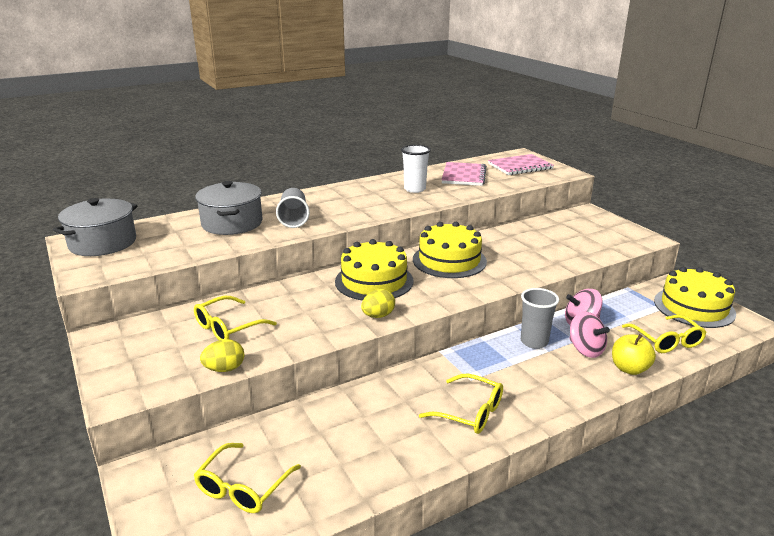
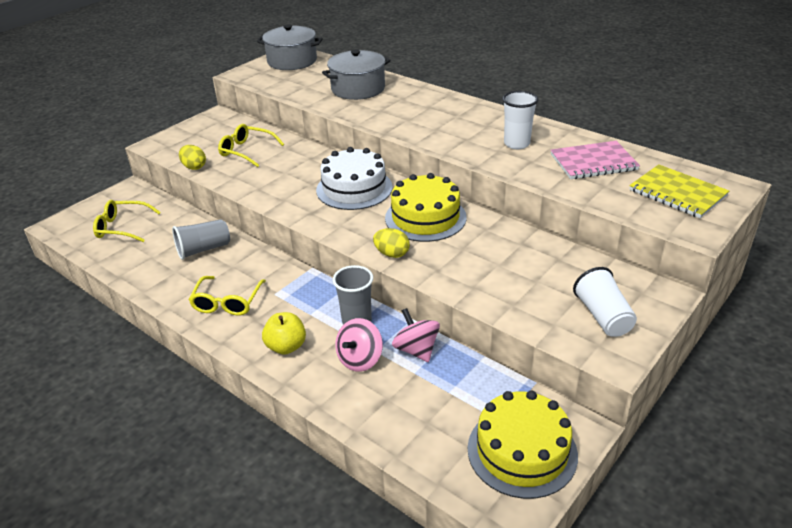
camera: 70 degrees right, 10 degrees up
grey cup [276,188,310,228] -> grey cup moved to [172,219,230,260]
yellow cake [335,239,413,301] -> white cake [316,147,393,210]
yellow egg [361,289,395,318] -> yellow egg moved to [373,228,410,258]
pink notebook [488,154,554,175] -> yellow notebook [629,164,729,218]
yellow apple [612,334,656,375] -> yellow apple moved to [262,312,306,355]
yellow glasses [622,315,706,353] -> none
none -> white cup [573,267,637,337]

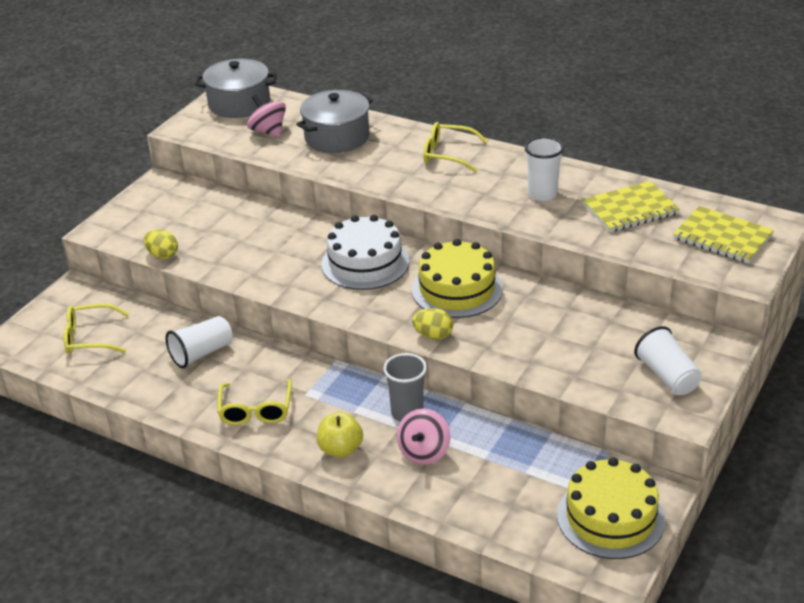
camera: 10 degrees left, 0 degrees up
grey cup [172,219,230,260] -> white cup [166,316,233,368]
yellow glasses [218,124,284,167] -> yellow glasses moved to [423,122,489,172]
pink spinning top [392,308,440,362] -> pink spinning top moved to [247,95,286,137]
pink notebook [551,141,640,179] -> yellow notebook [582,181,680,232]

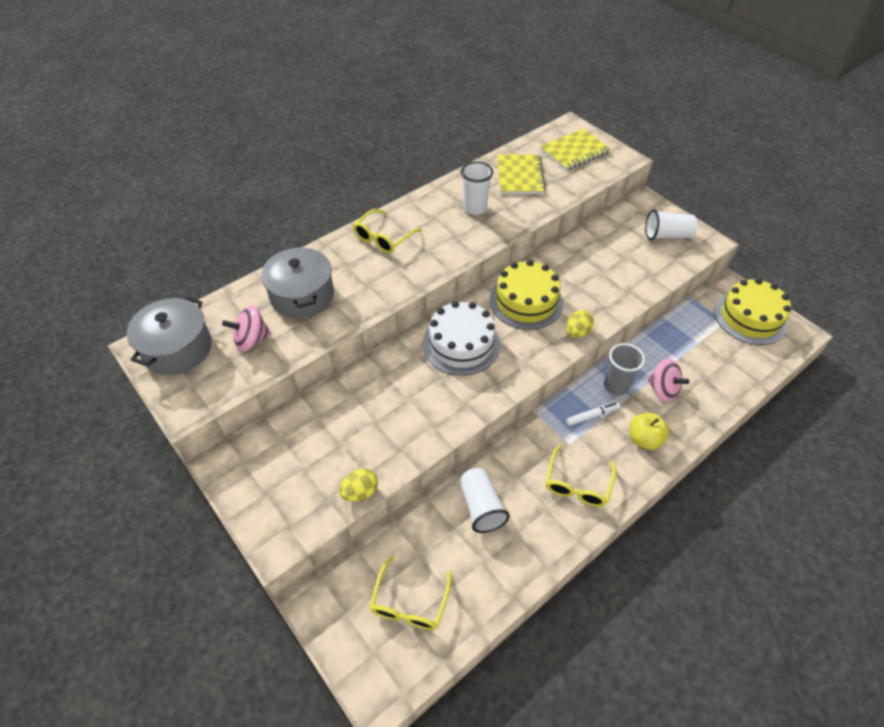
camera: 70 degrees left, 15 degrees up
yellow glasses [217,380,292,425] -> yellow glasses turned 90 degrees clockwise [545,445,616,507]
none -> white marker [565,402,620,426]

